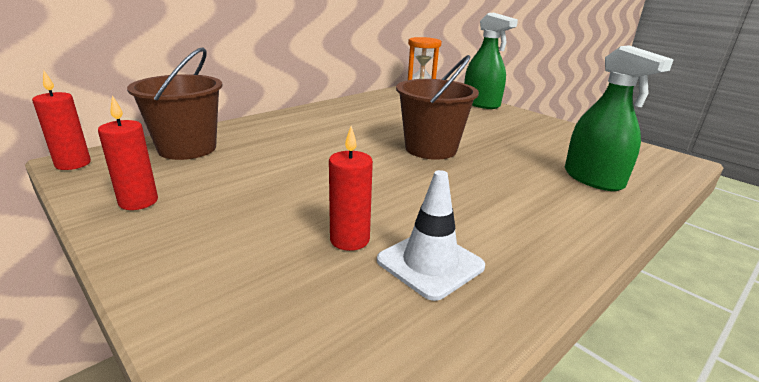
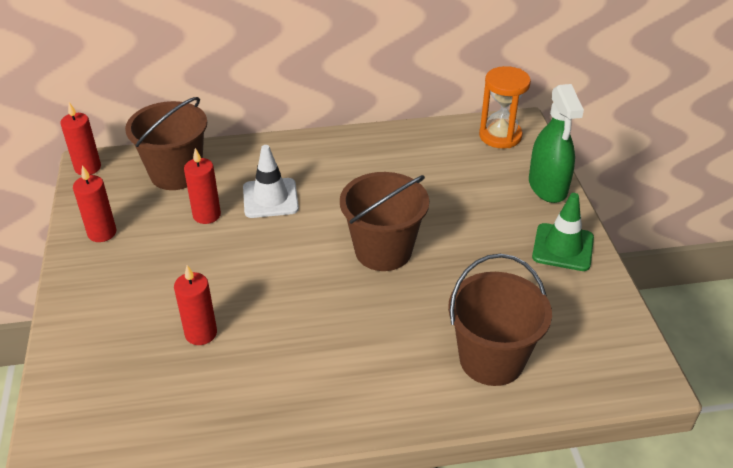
camera: 35 degrees right, 15 degrees up
white traffic cone [377,170,485,301] -> white traffic cone moved to [243,145,299,218]
green spray bottle [565,45,674,191] -> brown bucket [448,254,552,386]
none -> red candle [184,148,221,224]
none -> green traffic cone [532,193,594,271]

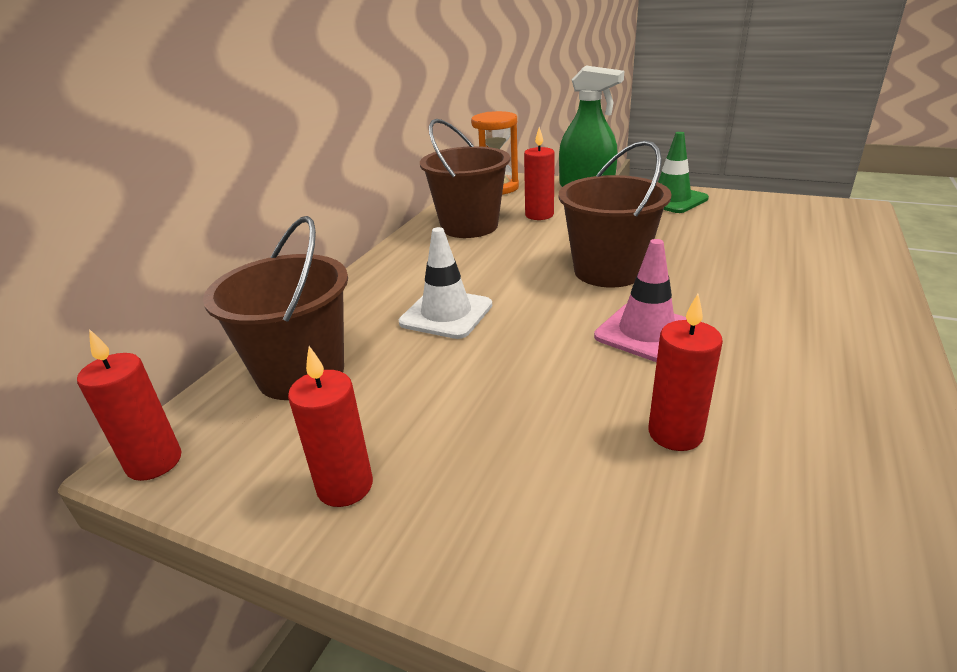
camera: 55 degrees left, 10 degrees down
red candle [184,148,221,224] -> red candle moved to [524,127,555,220]
brown bucket [448,254,552,386] -> brown bucket moved to [420,119,510,238]
none -> pink traffic cone [594,239,687,362]

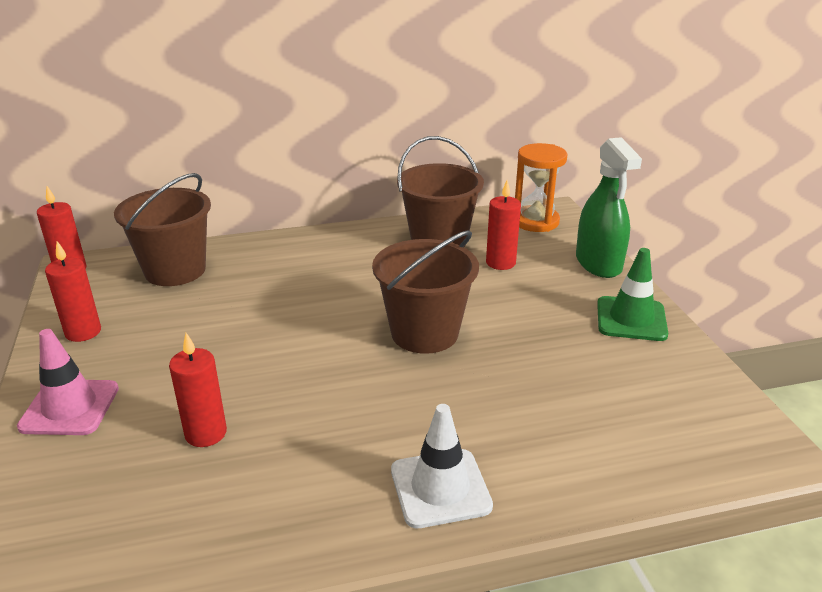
camera: 50 degrees right, 0 degrees up
white traffic cone [399,227,492,339] -> white traffic cone moved to [391,404,493,528]
pink traffic cone [594,239,687,362] -> pink traffic cone moved to [17,329,119,435]

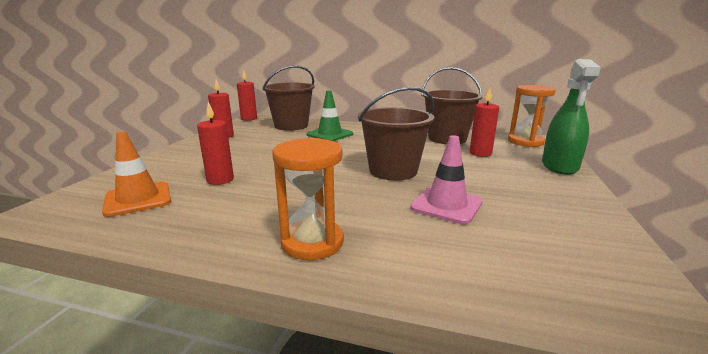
camera: 30 degrees right, 10 degrees down
pink traffic cone [17,329,119,435] -> pink traffic cone moved to [410,135,483,224]
white traffic cone [391,404,493,528] -> orange hourglass [272,138,344,260]
green traffic cone [597,248,668,341] -> green traffic cone moved to [307,90,353,141]
none -> orange traffic cone [102,131,171,217]

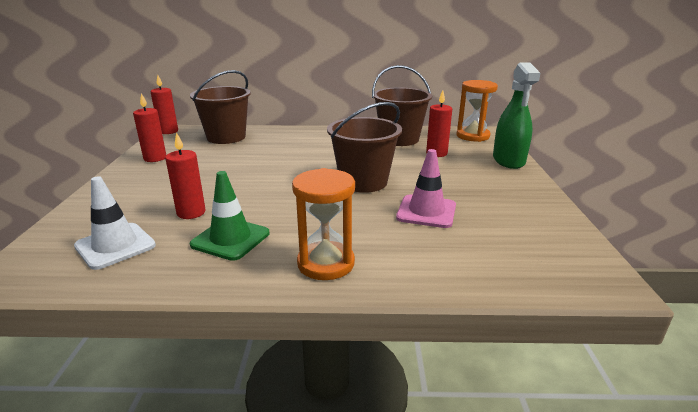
camera: 15 degrees left, 5 degrees up
orange traffic cone [102,131,171,217] -> white traffic cone [74,176,156,270]
green traffic cone [307,90,353,141] -> green traffic cone moved to [190,171,269,261]

